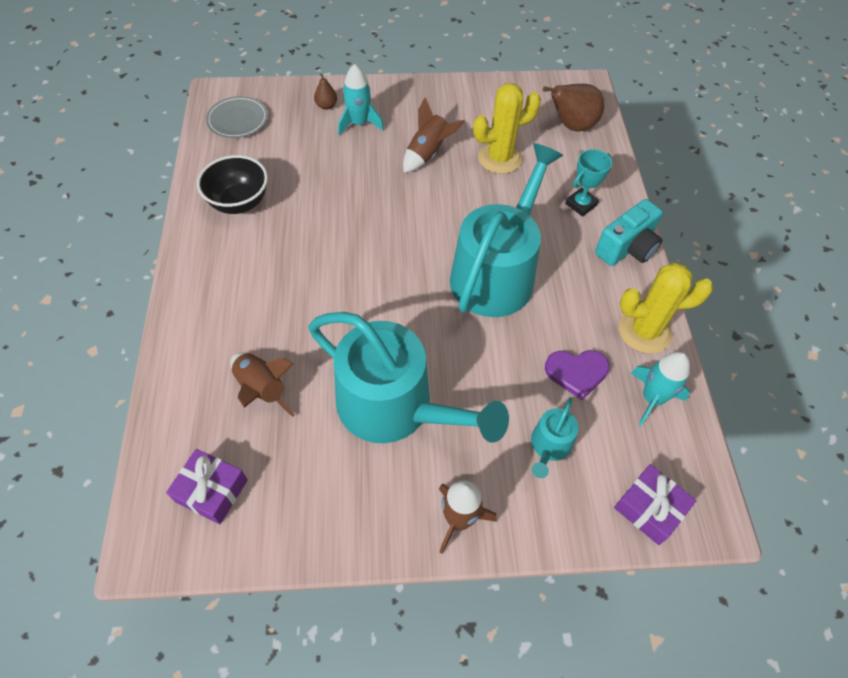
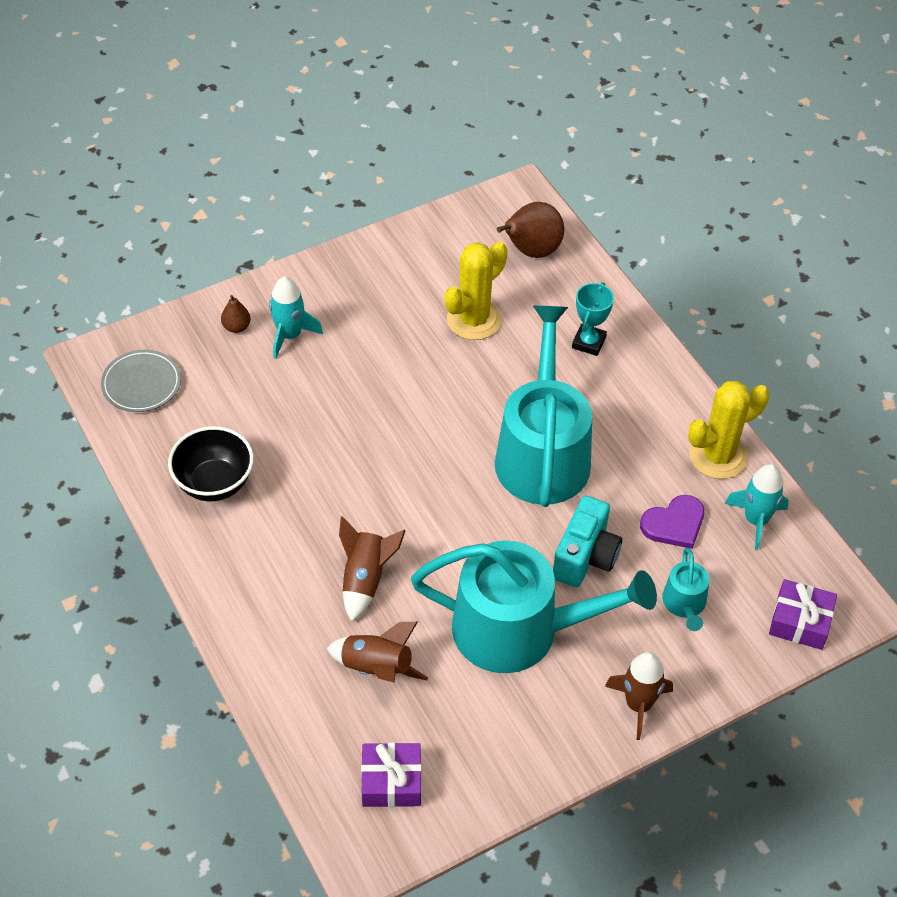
camera: 25 degrees left, 5 degrees down
brown rocket [403,97,465,173] -> brown rocket moved to [339,516,406,622]
turquoise camera [595,199,663,266] -> turquoise camera moved to [553,495,622,587]

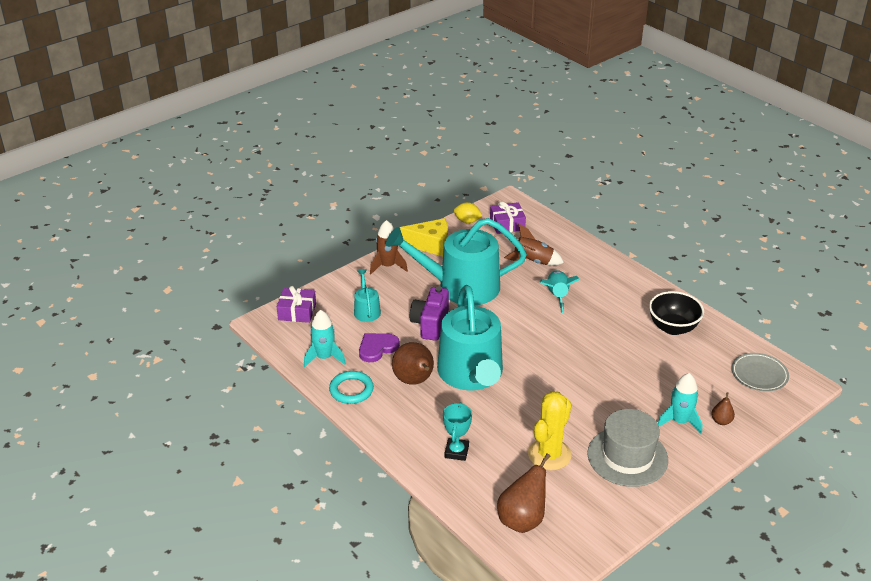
camera: 170 degrees right, 15 degrees down
brown rocket [339,516,406,622] -> turquoise rocket [540,270,580,313]
turquoise camera [553,495,622,587] -> purple camera [410,286,449,341]
yellow cactus [688,381,770,479] -> turquoise ring [329,371,374,404]
none -> brown pear [392,342,434,385]
none -> yellow cheese [400,218,448,257]
none -> yellow lemon [454,202,483,223]
none -> grey hat [587,409,668,487]

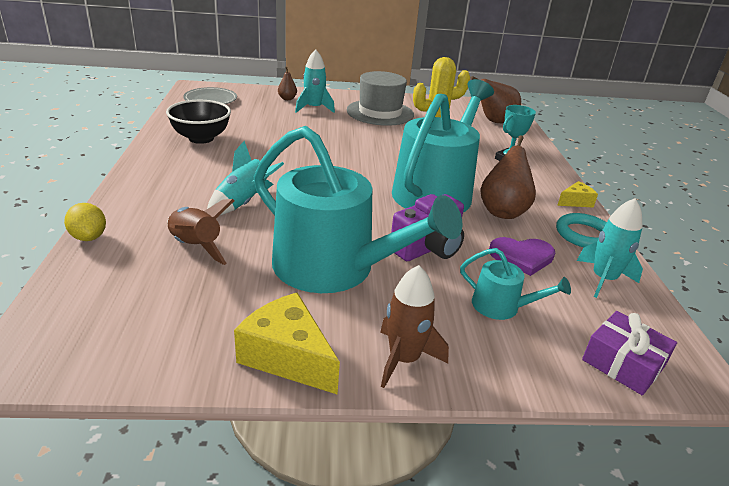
camera: 145 degrees left, 5 degrees down
turquoise watering can [354,269,381,322] -> turquoise watering can turned 90 degrees counterclockwise [460,248,571,320]
yellow lemon [454,202,483,223] -> yellow lemon moved to [64,203,106,241]
purple gift [490,201,526,234] -> none
none -> yellow cheese [557,181,598,208]

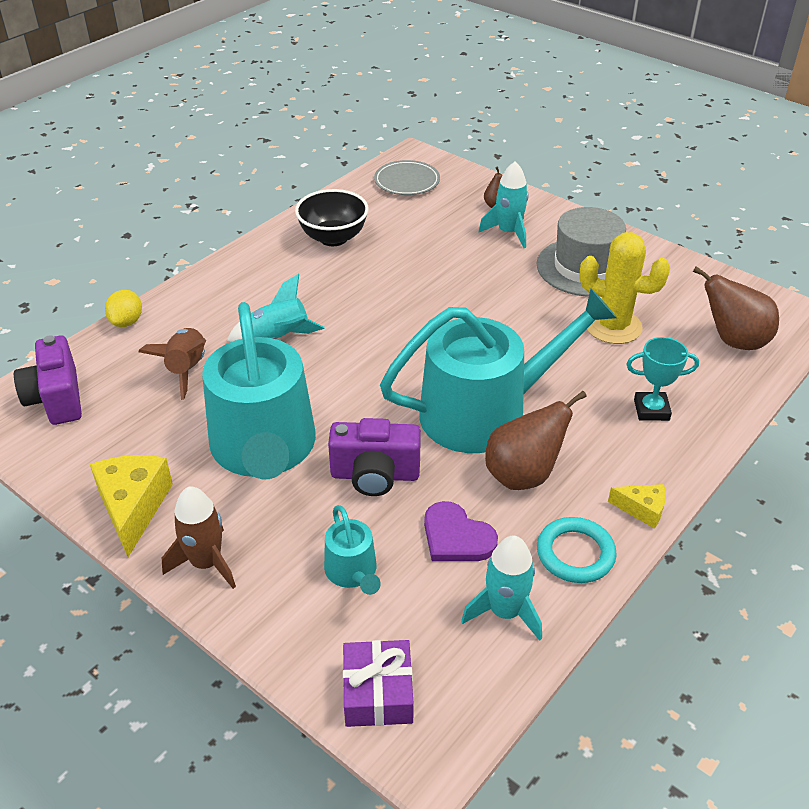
camera: 45 degrees right, 10 degrees up
none -> purple camera [14,335,82,425]

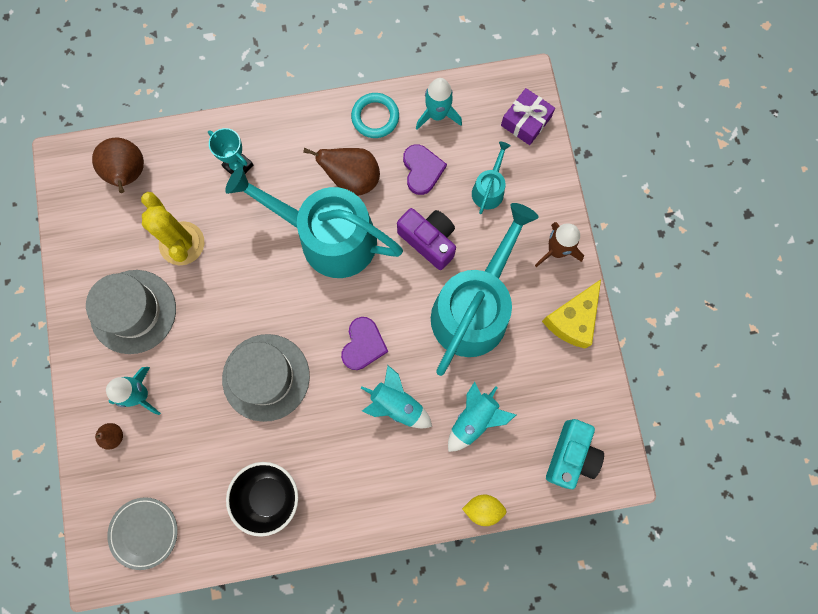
camera: 140 degrees left, 35 degrees up
purple camera [14,335,82,425] -> turquoise camera [546,419,604,489]
yellow lemon [105,290,142,327] -> yellow lemon turned 45 degrees clockwise [462,495,507,526]
brown rocket [138,328,206,400] -> turquoise rocket [448,382,516,452]
yellow cheese [608,484,666,529] -> none
none -> grey hat [222,334,310,422]
none -> purple heart [341,317,388,370]

